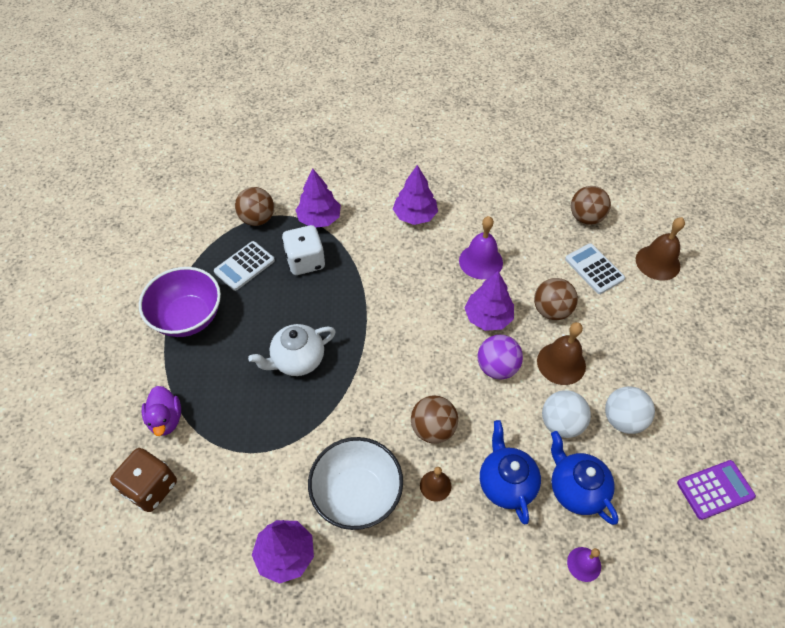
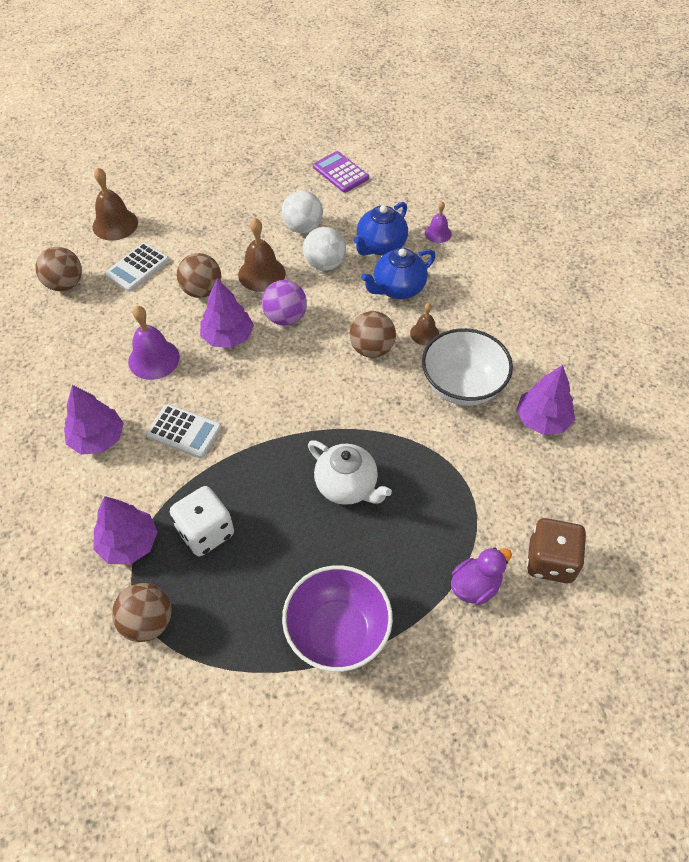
camera: 110 degrees left, 0 degrees up
white calculator [214,241,275,291] -> white calculator moved to [146,404,222,458]

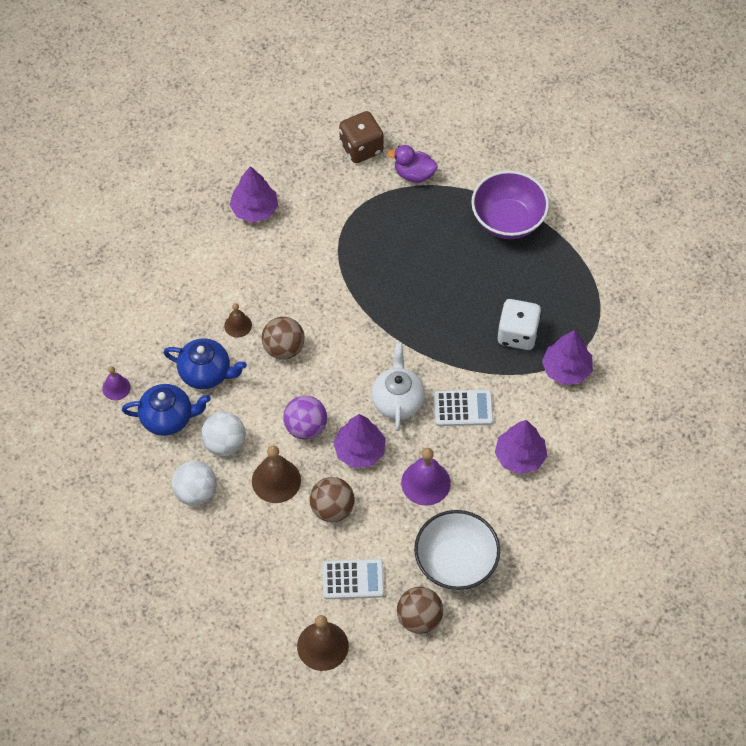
camera: 130 degrees left, 5 degrees up
brown ball [112,583,172,642] -> none
white calculator [146,404,222,458] -> white calculator turned 105 degrees clockwise [434,390,493,426]
white teapot [308,440,392,505] -> white teapot moved to [371,343,425,431]
purple calculator [313,151,369,193] -> none
white bowl [422,328,513,406] -> white bowl moved to [414,510,500,590]

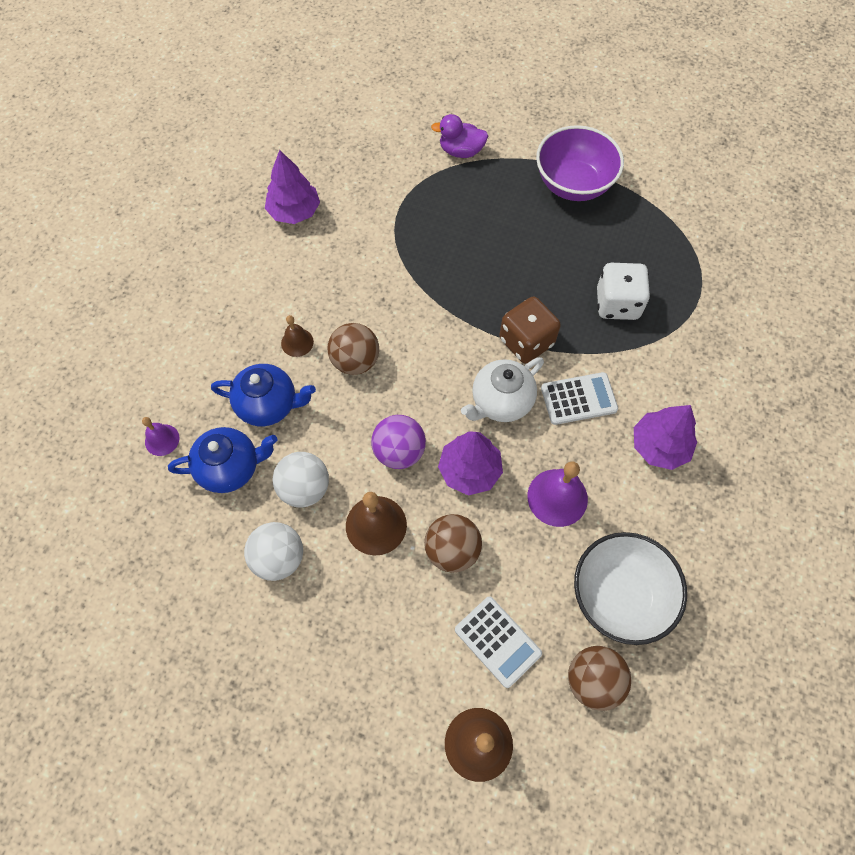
camera: 10 degrees left, 5 degrees up
white calculator [322,559,384,599] -> white calculator turned 60 degrees clockwise [455,596,542,688]
brown dice [339,111,384,163] -> brown dice moved to [499,297,561,364]
white teapot [371,343,425,431] -> white teapot turned 120 degrees counterclockwise [461,357,544,422]
purple tree [542,330,593,385] -> none

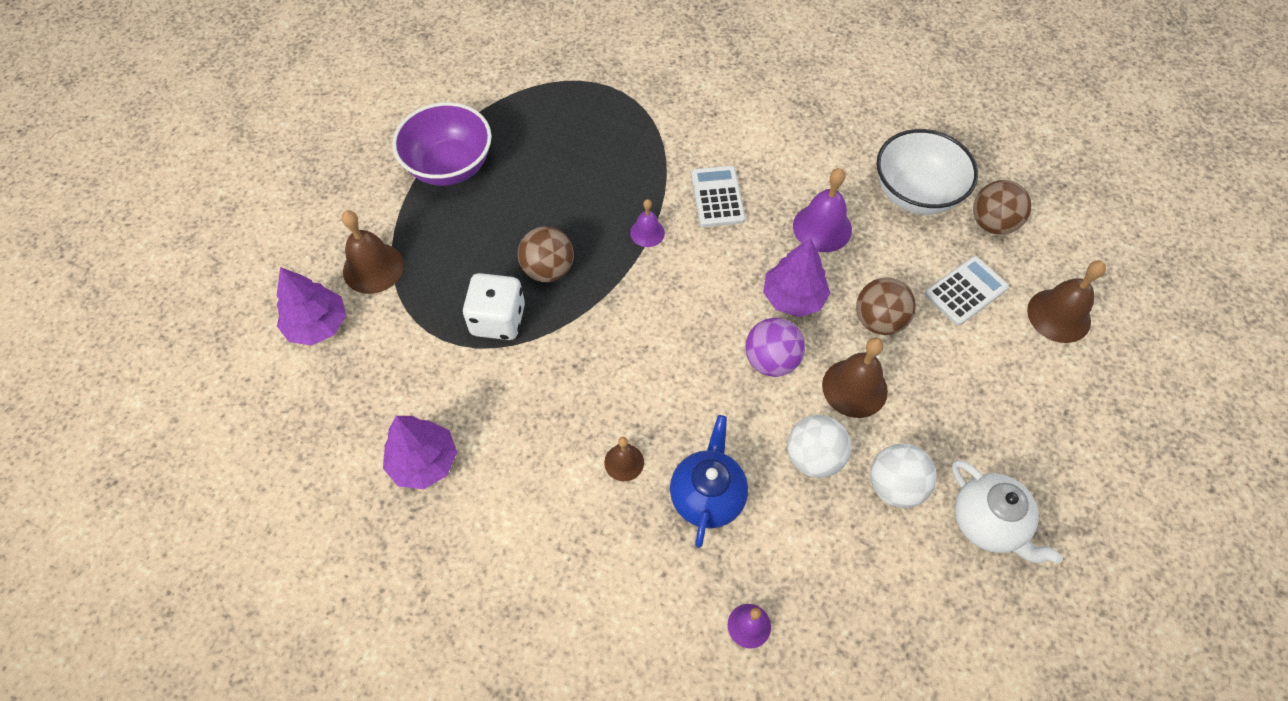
camera: 85 degrees left, 5 degrees down
blue teapot [168,427,277,493] -> none
brown ball [327,323,379,375] -> brown ball moved to [518,226,574,282]
purple duck [431,114,488,158] -> brown bell [342,210,404,294]
white teapot [461,357,544,422] -> white teapot moved to [952,460,1063,564]
brown dice [499,297,561,364] -> purple bell [630,199,665,247]
white dice [597,263,650,320] -> white dice moved to [462,273,525,340]
purple tree [634,405,697,470] -> purple tree moved to [277,267,346,346]

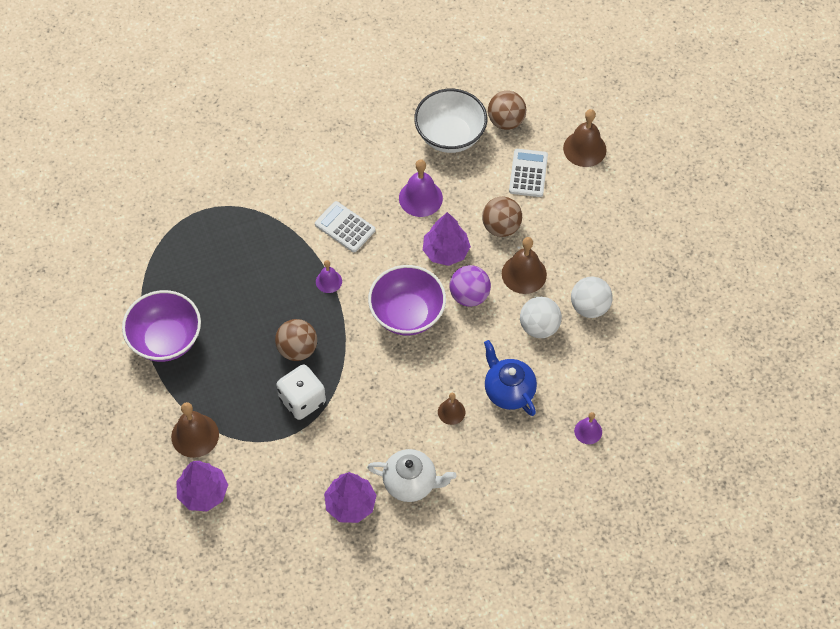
camera: 45 degrees left, 0 degrees up
white teapot [952,460,1063,564] -> white teapot moved to [367,449,457,502]
none -> purple bowl [368,265,446,335]

